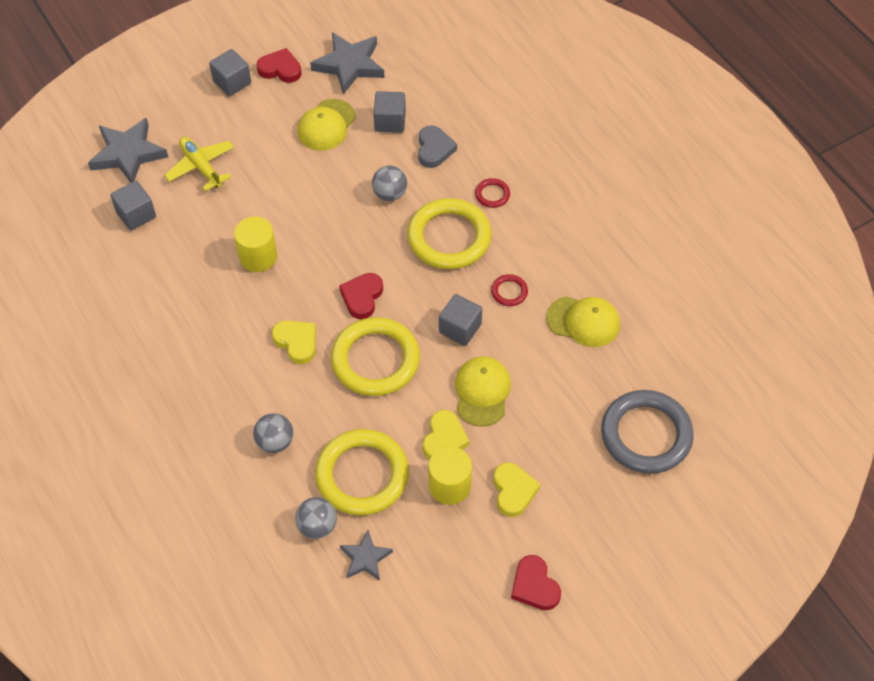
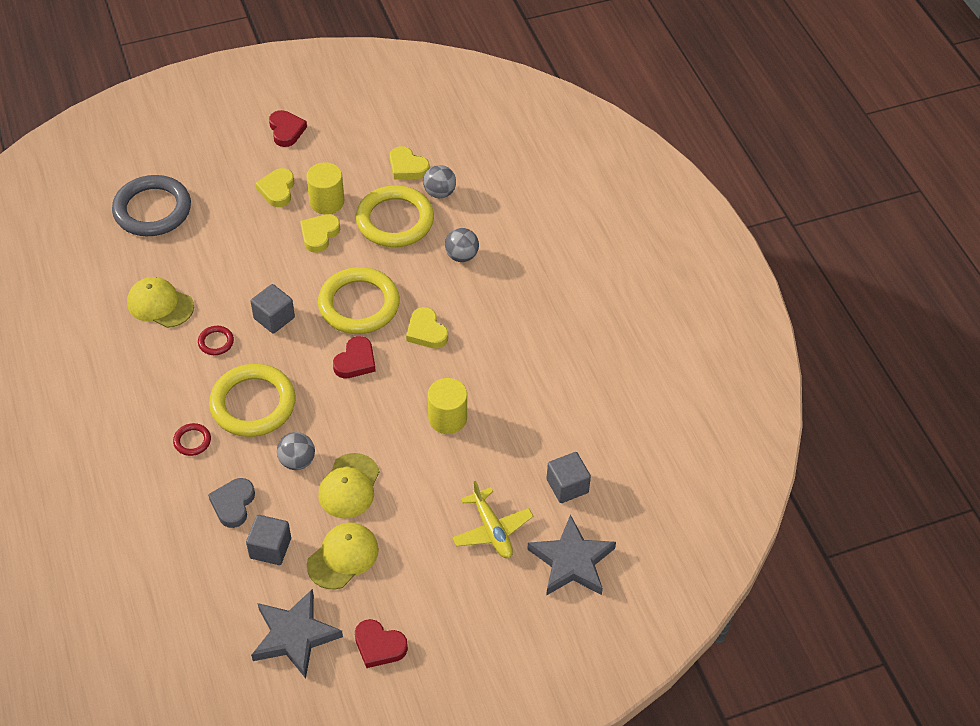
camera: 170 degrees left, 5 degrees down
grey cube [209,49,251,96] -> none
grey star [340,530,393,581] -> yellow heart [390,146,430,179]
yellow cap [455,356,511,426] -> yellow cap moved to [318,453,380,519]

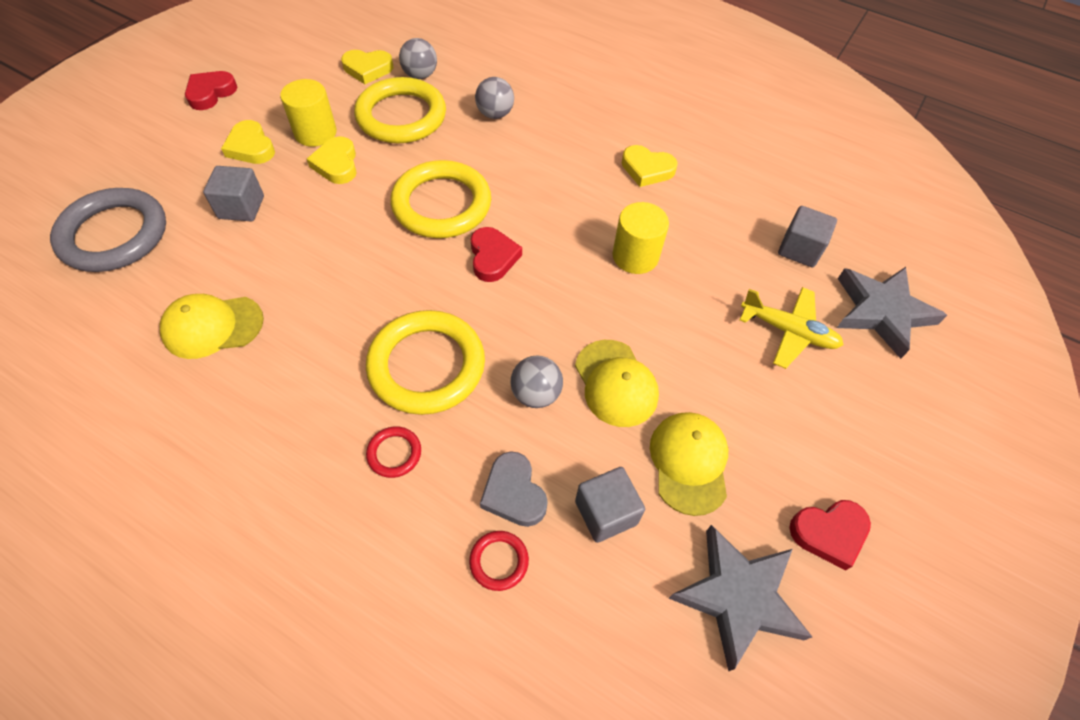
camera: 40 degrees left, 5 degrees up
red ring [198,326,234,355] -> red ring moved to [469,531,529,591]
grey cube [251,284,295,334] -> grey cube moved to [203,166,264,221]
red heart [269,110,307,147] -> red heart turned 90 degrees counterclockwise [185,71,238,110]
yellow heart [406,307,448,348] -> yellow heart moved to [622,145,678,187]

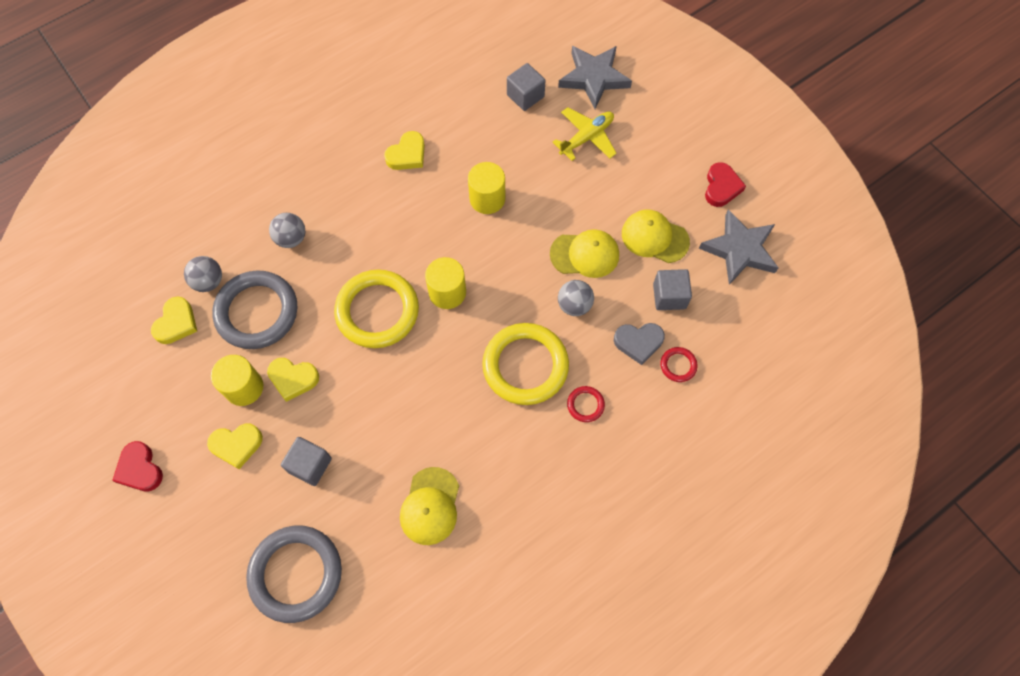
camera: 65 degrees left, 10 degrees up
yellow ring [354,77,446,143] -> grey ring [212,271,297,349]
red heart [471,227,522,282] -> yellow cylinder [425,257,466,309]

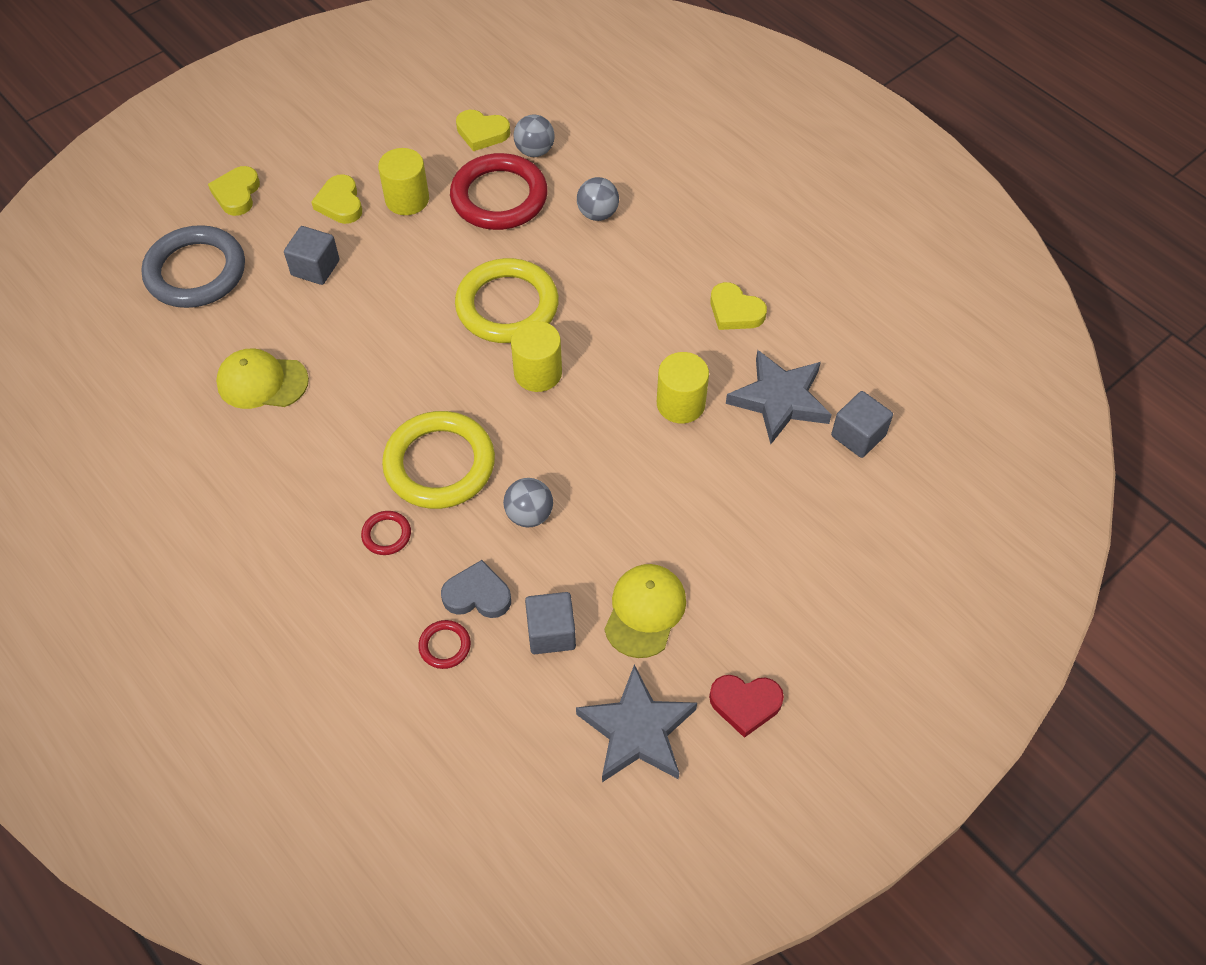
camera: 85 degrees right, 10 degrees down
red heart [112,441,163,491] -> none
grey ring [212,271,297,349] -> red ring [450,153,548,230]
yellow heart [267,358,319,402] -> yellow heart moved to [208,166,260,216]
yellow cap [550,229,619,278] -> none
yellow plane [553,107,617,161] -> none
grey star [558,46,632,109] -> grey star moved to [726,350,832,444]
grey heart [614,323,665,365] -> grey heart turned 105 degrees clockwise [441,560,511,618]

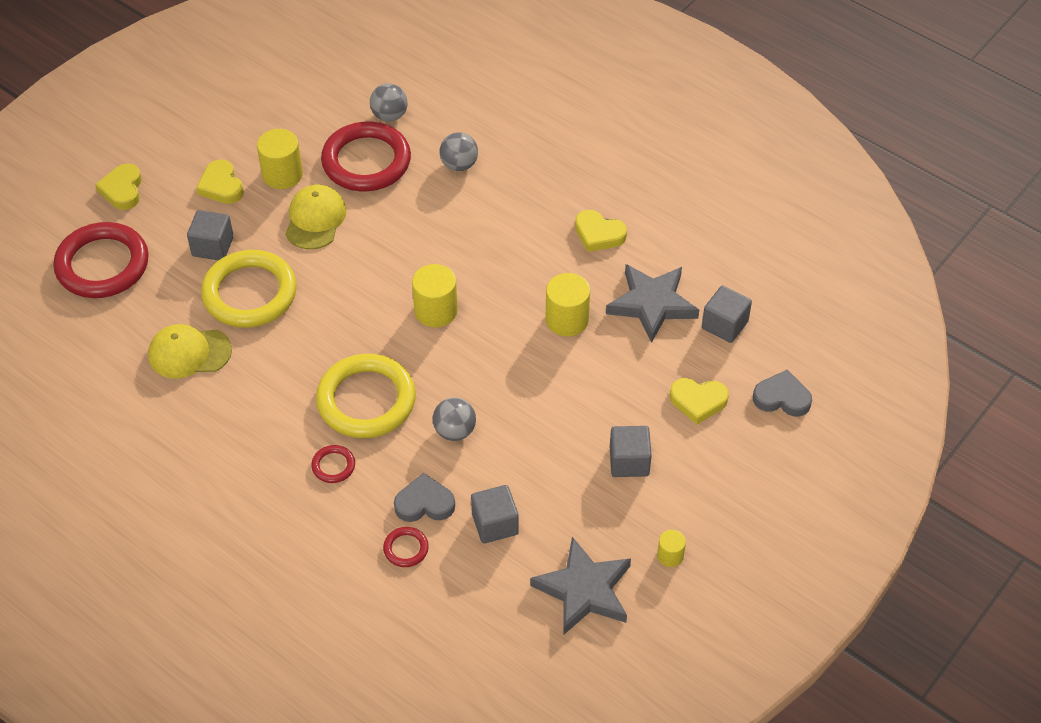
camera: 10 degrees left, 5 degrees down
grey ring [141,225,245,308] -> red ring [53,222,149,298]
yellow ring [455,258,559,343] -> yellow ring moved to [201,250,297,328]
yellow heart [456,110,510,151] -> yellow heart moved to [670,378,729,424]
yellow cap [604,564,686,658] -> yellow cap moved to [286,184,347,250]
red heart [709,675,784,738] -> yellow cylinder [657,530,686,567]
none -> grey cube [610,426,652,477]
none -> grey heart [753,370,812,417]

